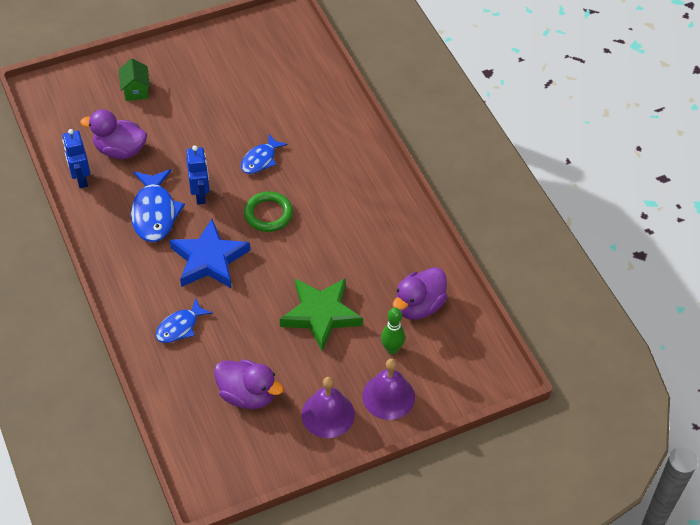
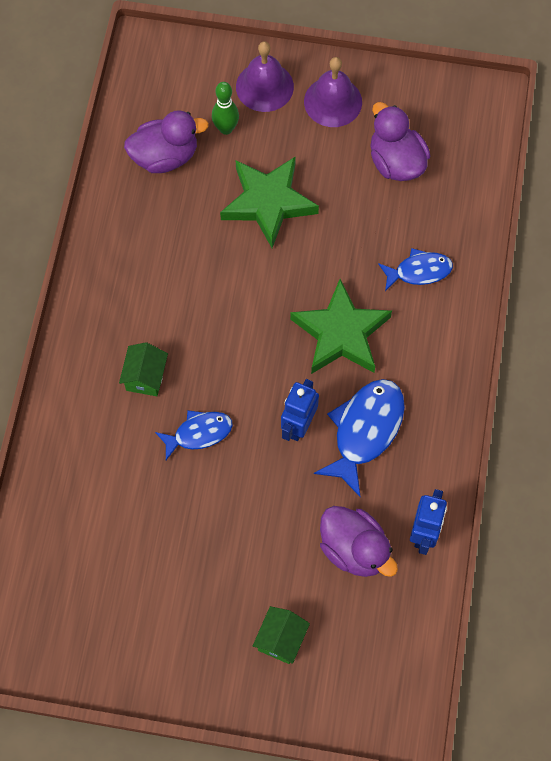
camera: 145 degrees left, 15 degrees up
blue star [170,219,250,289] -> green star [290,279,392,374]
green ring [244,191,293,232] -> none
none -> green house [119,342,168,396]

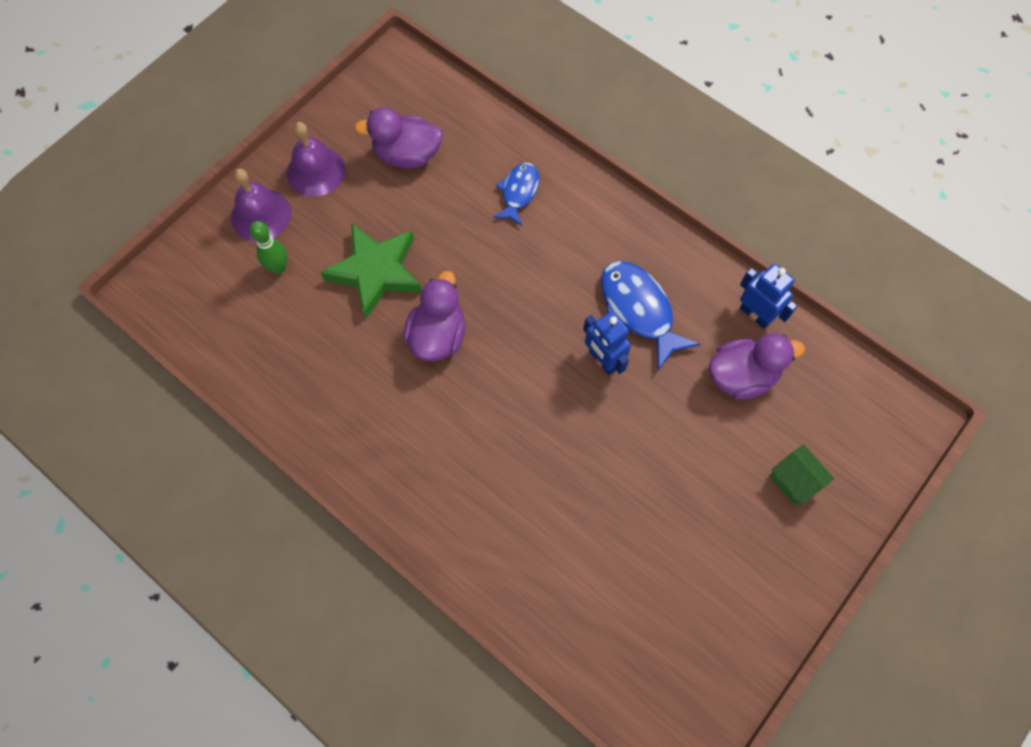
camera: 60 degrees left, 0 degrees up
green house [119,342,168,396] -> none
purple duck [124,110,209,173] -> purple duck moved to [403,271,466,361]
blue fish [155,410,233,460] -> none
green star [290,279,392,374] -> none

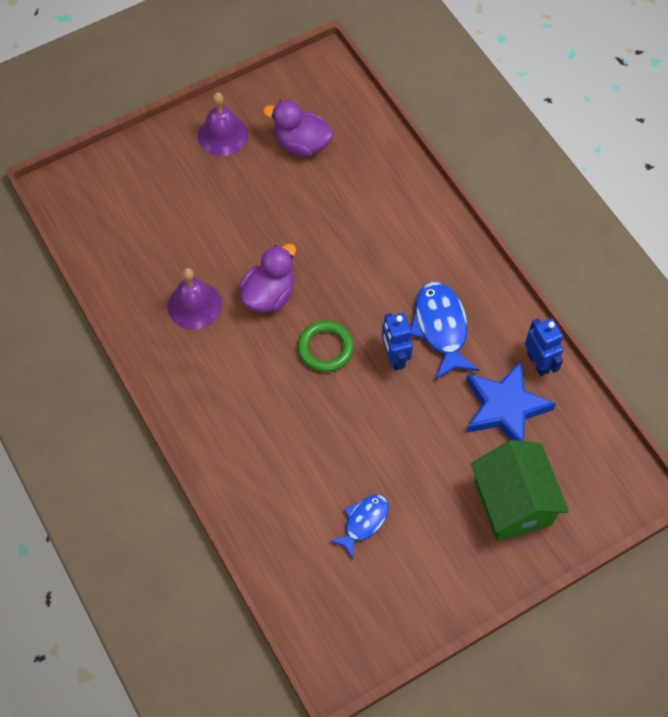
camera: 20 degrees right, 5 degrees down
purple bell [231,169,291,241] -> purple bell moved to [168,268,222,330]
green bowling pin [250,221,288,274] -> none
green star [320,224,422,319] -> none
blue fish [493,163,539,226] -> blue fish moved to [329,495,389,559]
purple duck [709,333,805,400] -> blue star [466,361,556,441]
green house [769,444,834,506] -> green house [471,440,569,541], size x1.97
none -> green ring [297,321,354,372]

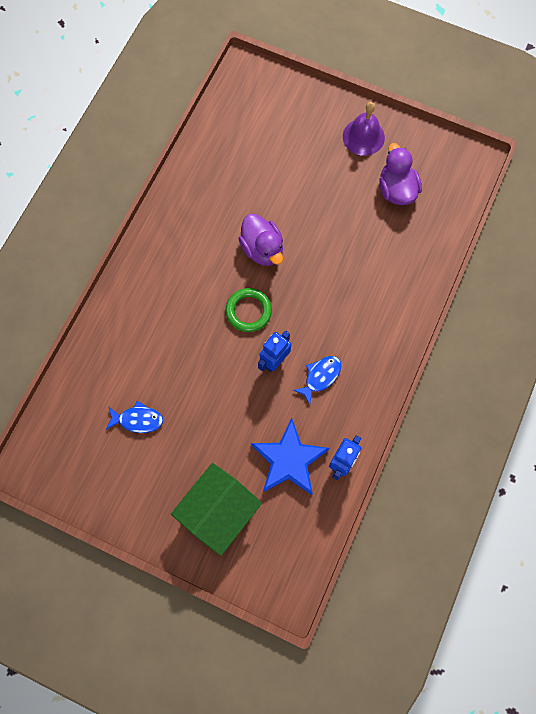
camera: 55 degrees right, 10 degrees up
purple bell [168,268,222,330] -> none
purple duck [239,243,296,313] -> purple duck turned 60 degrees clockwise [238,214,283,266]
blue fish [411,282,479,380] -> blue fish [293,356,341,405], size x0.62

